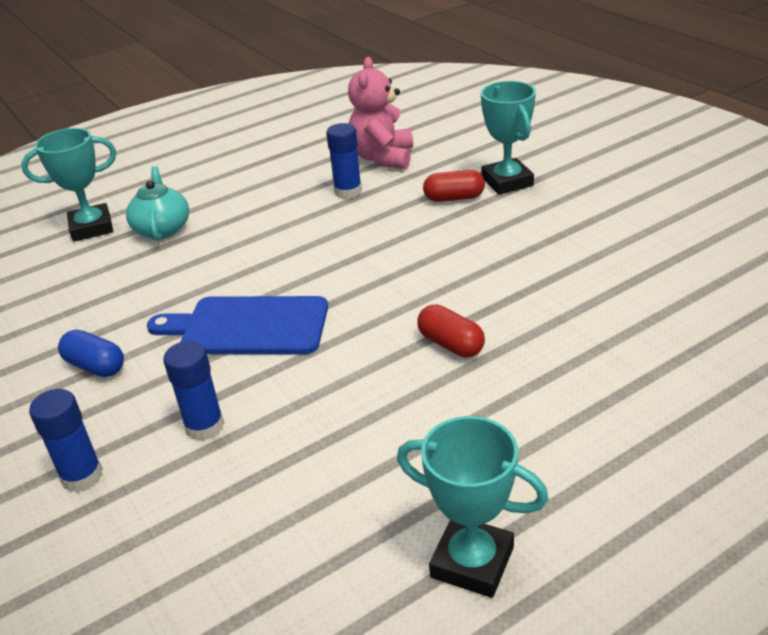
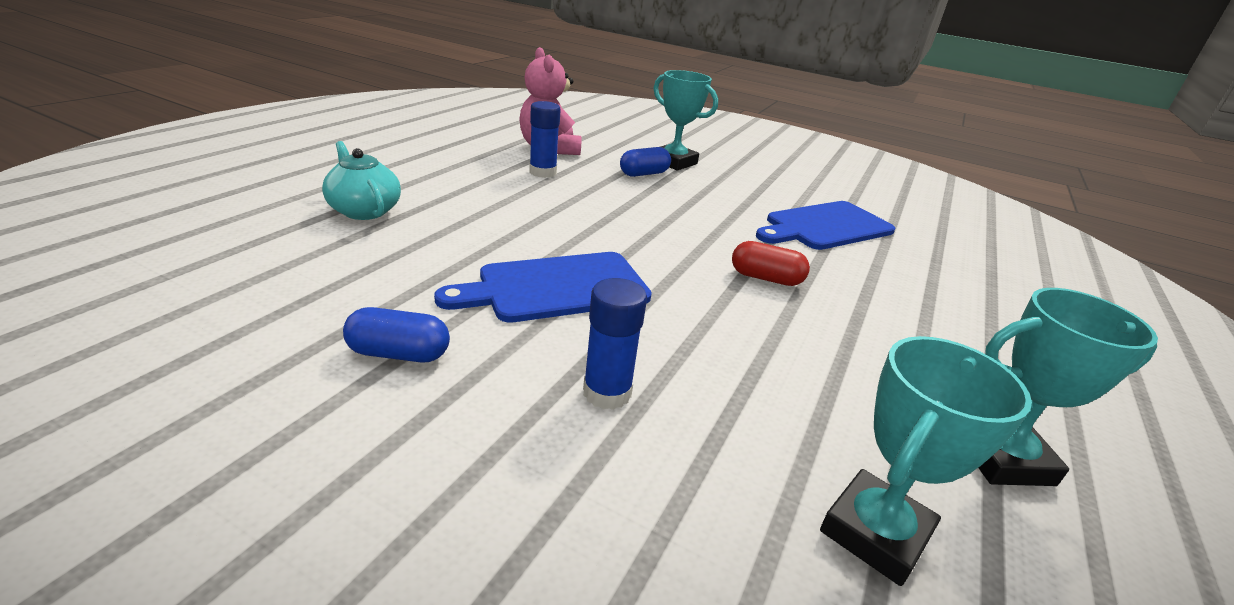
camera: 35 degrees left, 5 degrees down
turquoise trophy [21,128,116,242] -> turquoise trophy moved to [820,336,1032,586]
blue glue stick [29,389,103,492] -> none
red capsule [423,170,485,202] -> blue capsule [620,147,671,177]
none -> blue cutting board [756,201,895,250]

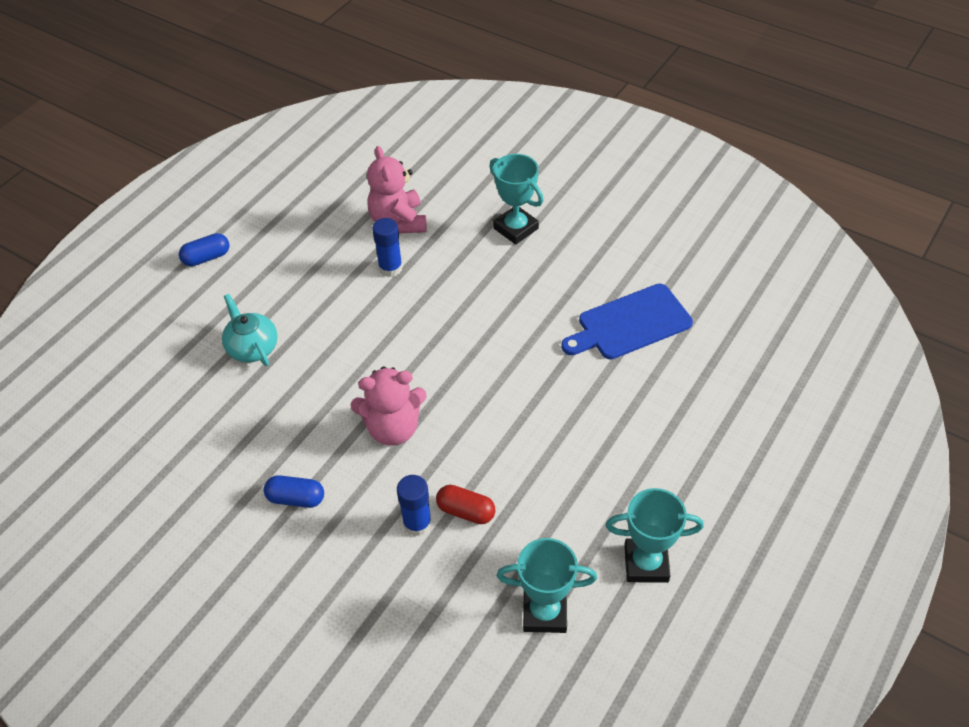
camera: 10 degrees right, 20 degrees up
blue cutting board [434,252,652,323] -> pink teddy bear [351,367,427,446]
blue capsule [620,147,671,177] -> blue capsule moved to [179,233,229,266]
red capsule [732,241,810,286] -> red capsule moved to [436,485,496,524]
turquoise trophy [820,336,1032,586] -> turquoise trophy turned 45 degrees clockwise [497,538,597,633]

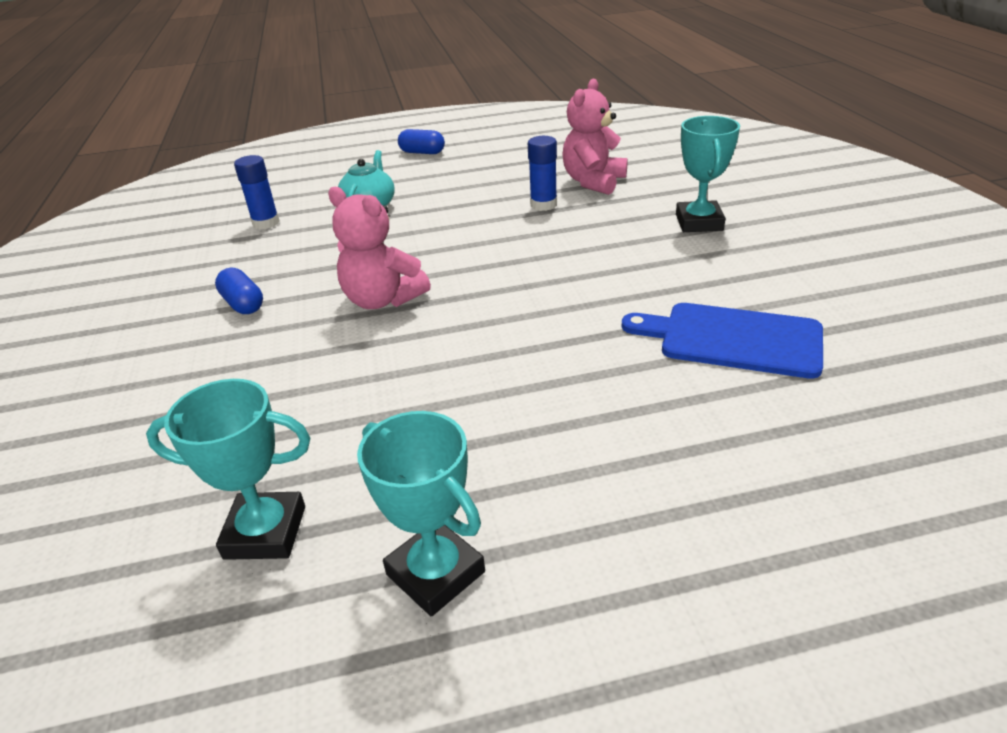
camera: 45 degrees right, 15 degrees down
blue glue stick [397,475,432,536] -> blue glue stick moved to [234,155,280,230]
red capsule [436,485,496,524] -> none
turquoise trophy [497,538,597,633] -> turquoise trophy turned 45 degrees counterclockwise [146,379,310,560]

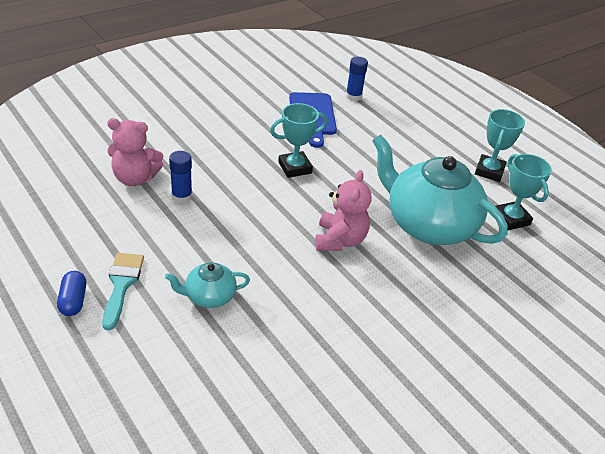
camera: 120 degrees left, 5 degrees up
blue capsule [215,268,263,314] -> none
blue glue stick [234,155,280,230] -> blue glue stick moved to [346,57,368,101]
turquoise trophy [676,116,740,232] -> turquoise trophy moved to [270,103,327,178]
none -> turquoise brush [102,253,144,330]
none -> turquoise teapot [372,134,508,245]

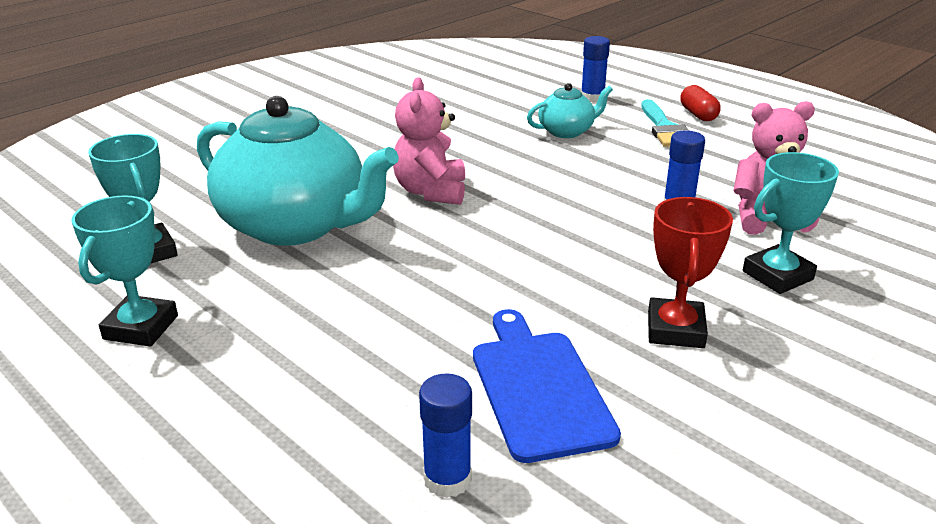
camera: 175 degrees right, 10 degrees down
blue capsule [57,271,86,316] -> red capsule [681,85,721,121]
turquoise trophy [270,103,327,178] -> turquoise trophy moved to [743,152,839,294]
none -> blue glue stick [581,36,610,103]
none -> red trophy [648,197,733,348]

